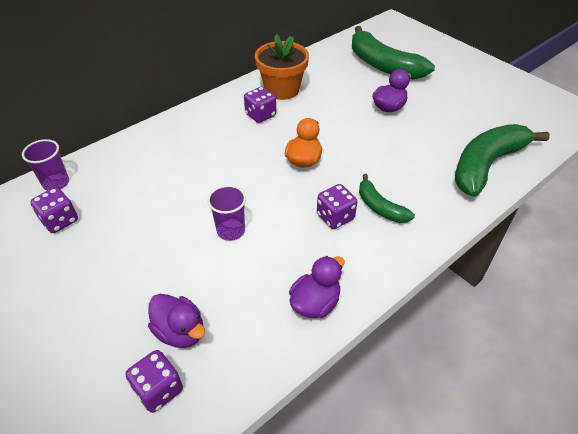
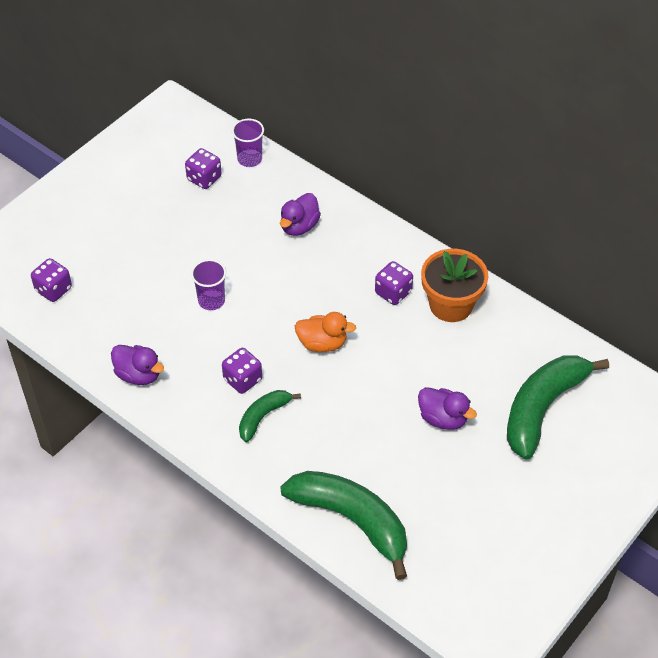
camera: 80 degrees right, 5 degrees up
purple duck [148,294,205,348] -> purple duck moved to [280,193,321,236]

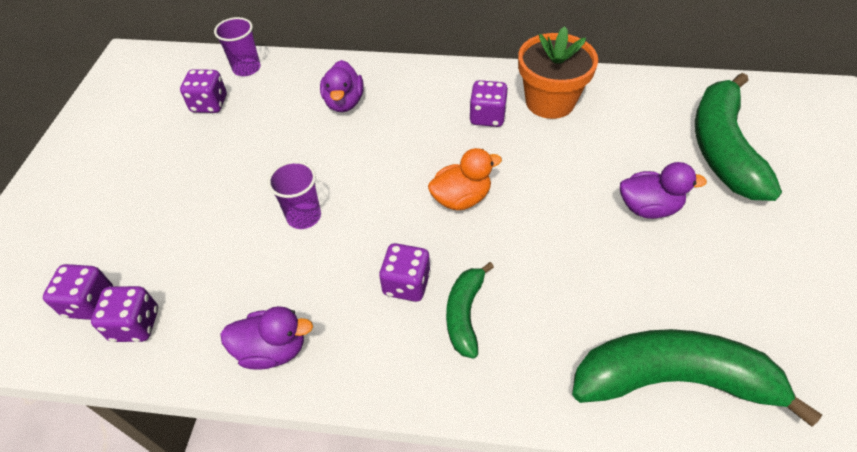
camera: 30 degrees left, 0 degrees up
none -> purple dice [91,286,158,342]

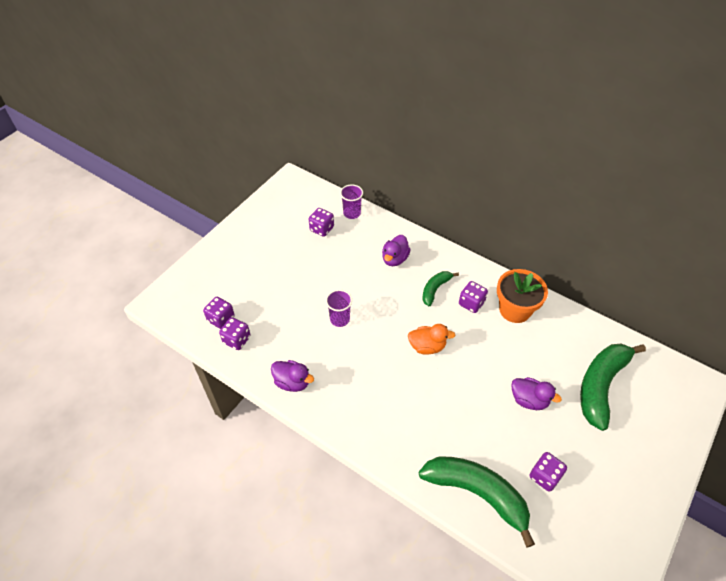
camera: 25 degrees right, 0 degrees up
purple dice [379,243,431,302] -> purple dice moved to [530,452,567,492]
green banana [446,262,494,359] -> green banana moved to [422,271,459,306]

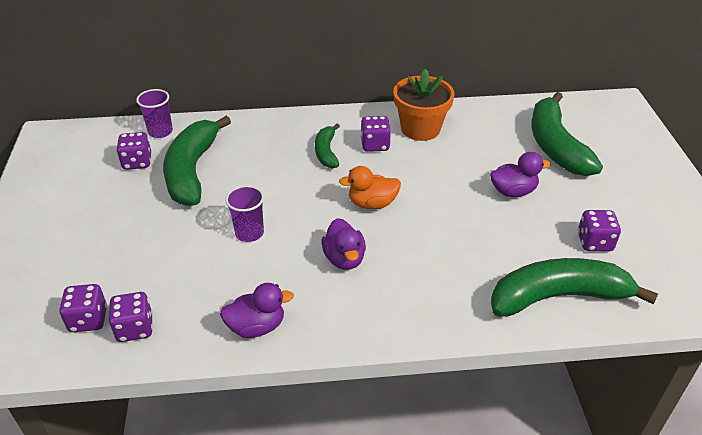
camera: 40 degrees left, 10 degrees down
purple duck [382,235,411,266] -> purple duck moved to [321,218,366,270]
orange duck [408,324,455,355] -> orange duck turned 150 degrees counterclockwise [339,166,401,209]
none -> green banana [163,116,231,206]

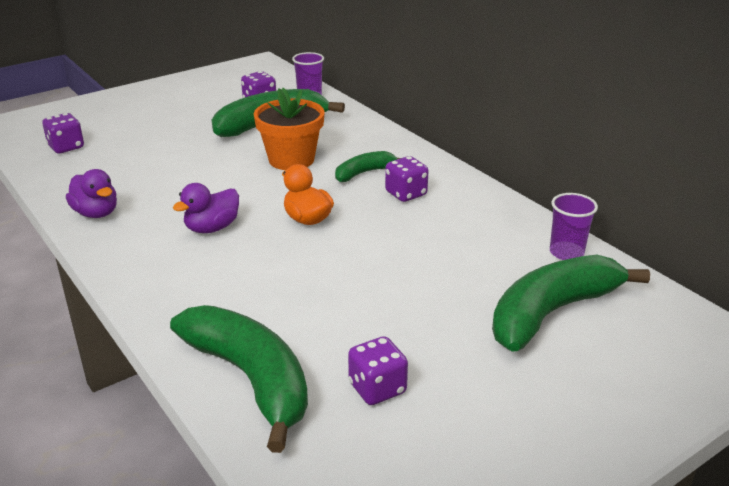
camera: 60 degrees right, 10 degrees down
purple dice [109,292,153,342] -> none
purple cup [225,185,264,242] -> purple cup moved to [550,193,598,260]
orange flower pot [393,69,454,141] -> orange flower pot moved to [254,88,325,170]
purple duck [490,152,551,197] -> none

